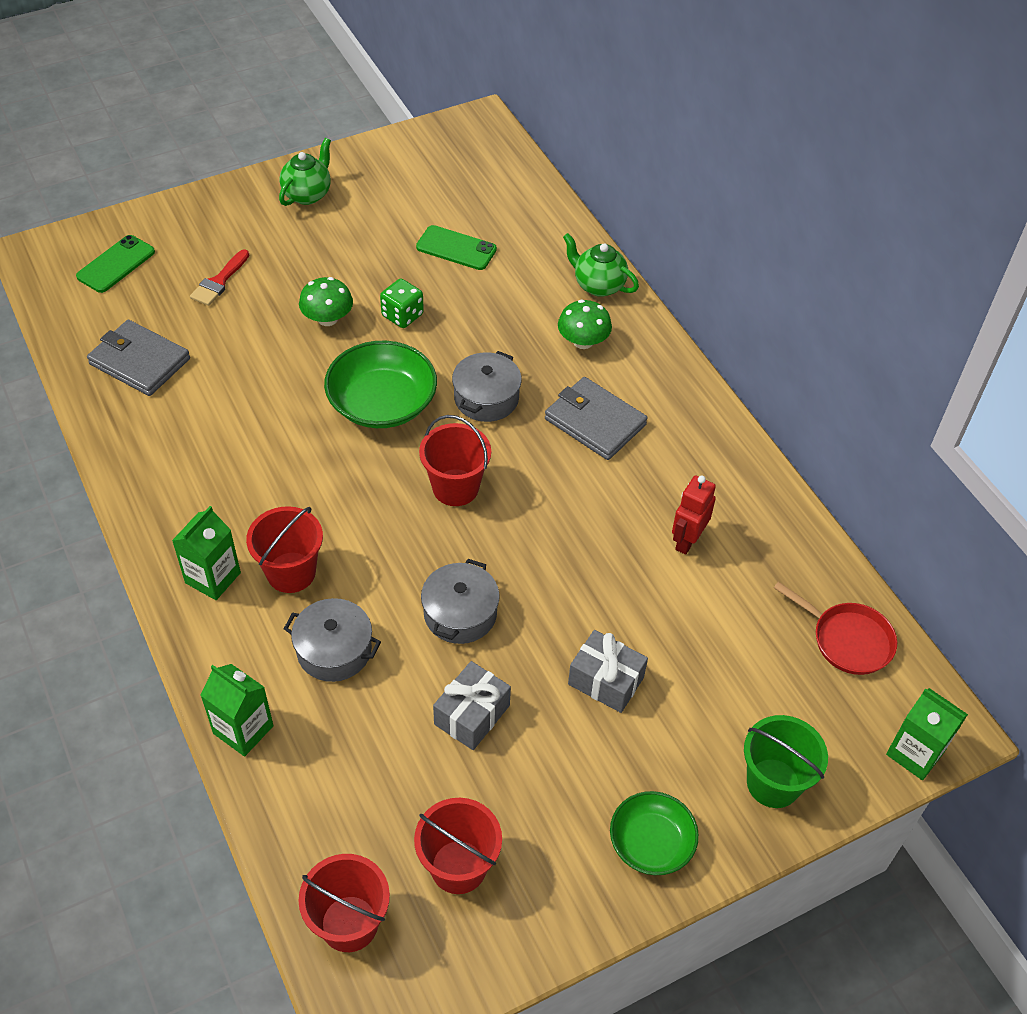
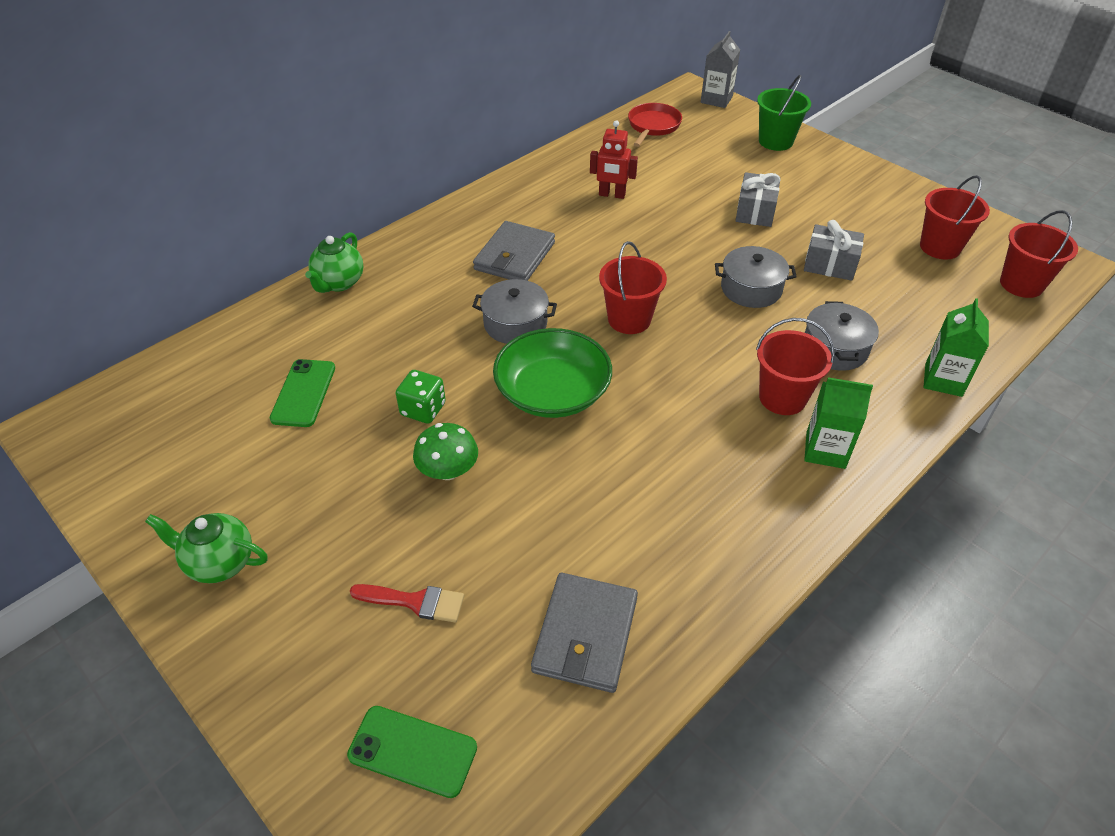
camera: 105 degrees left, 5 degrees down
green mushroom [558,300,612,349] -> none
green bowl [610,791,699,875] -> none
green carton [886,688,968,780] -> grey carton [701,31,740,108]

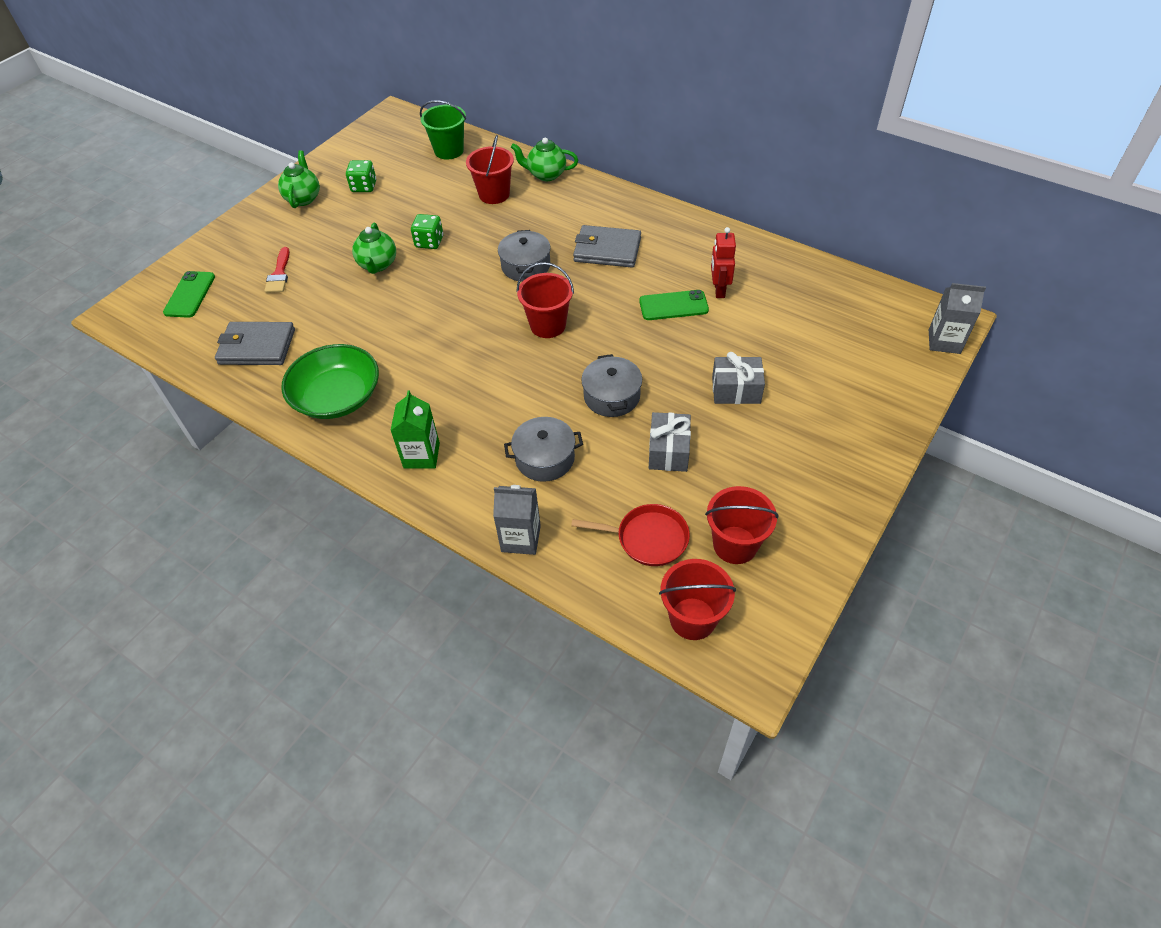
camera: 80 degrees right, 5 degrees up
green phone [270,359,335,427] -> green phone moved to [639,290,709,320]
green mushroom [413,423,478,480] -> green teapot [352,223,396,274]
green bowl [493,328,612,418] -> green bowl moved to [281,344,379,419]
red pan [628,103,682,147] -> red pan moved to [571,504,690,566]
red bucket [756,318,835,415] -> red bucket moved to [466,135,514,204]
green bucket [757,75,811,151] -> green bucket moved to [420,100,466,160]
green carton [924,298,989,397] -> grey carton [493,485,541,555]
none -> green dice [346,160,376,192]

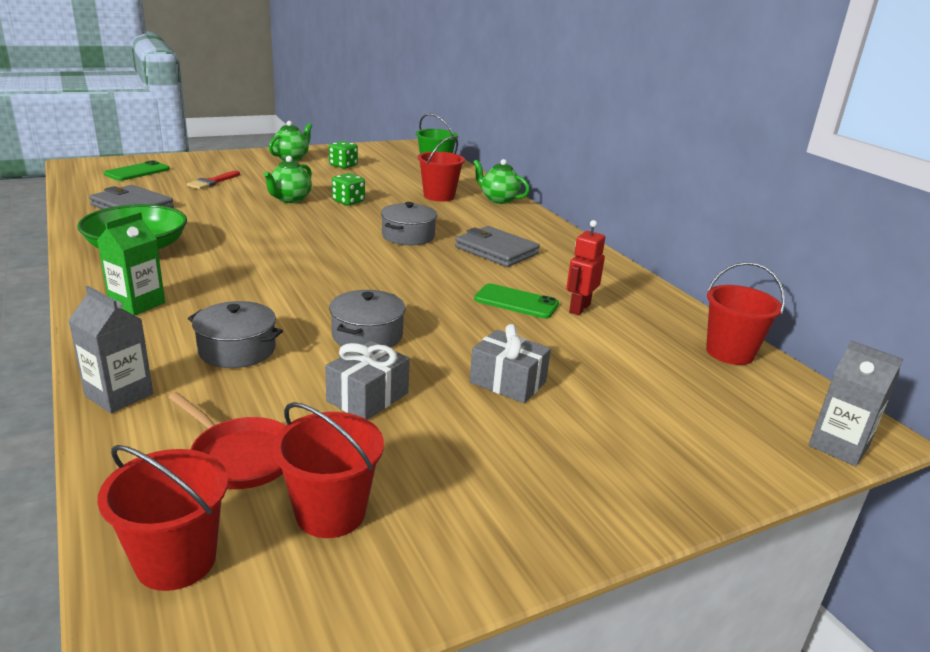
camera: 25 degrees right, 25 degrees down
red bucket [516,262,574,338] -> red bucket moved to [706,262,785,365]

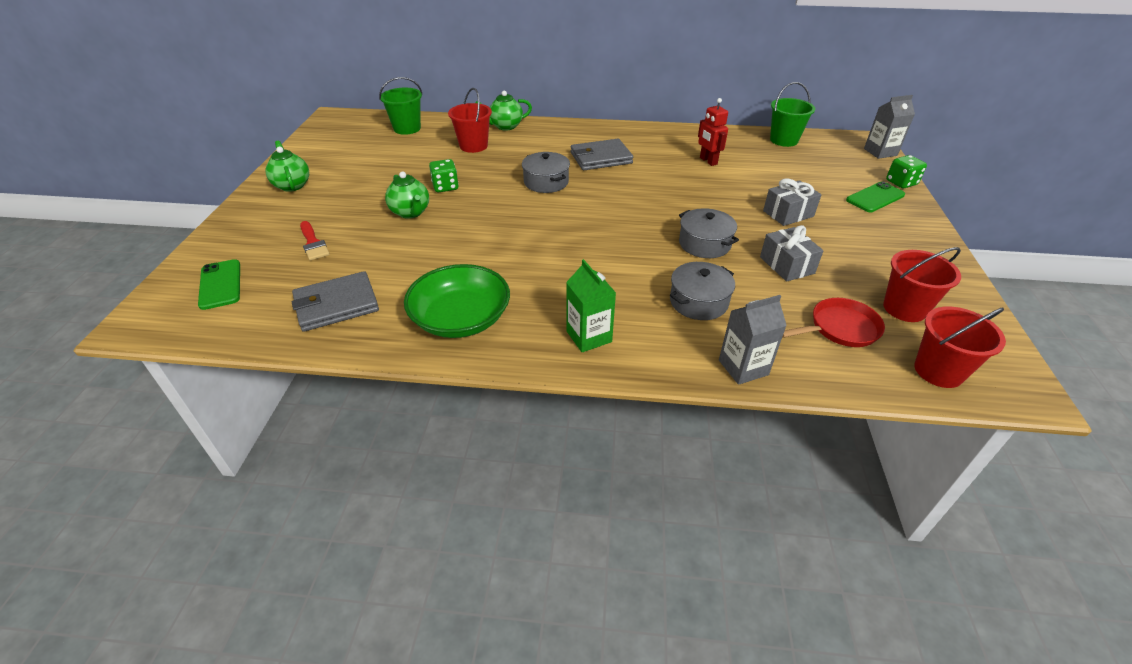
camera: 55 degrees left, 15 degrees up
green dice [329,141,358,169] -> green dice moved to [886,155,927,188]
green phone [474,283,559,319] -> green phone moved to [846,181,905,212]
red bucket [706,262,785,365] -> green bucket [770,82,815,147]

